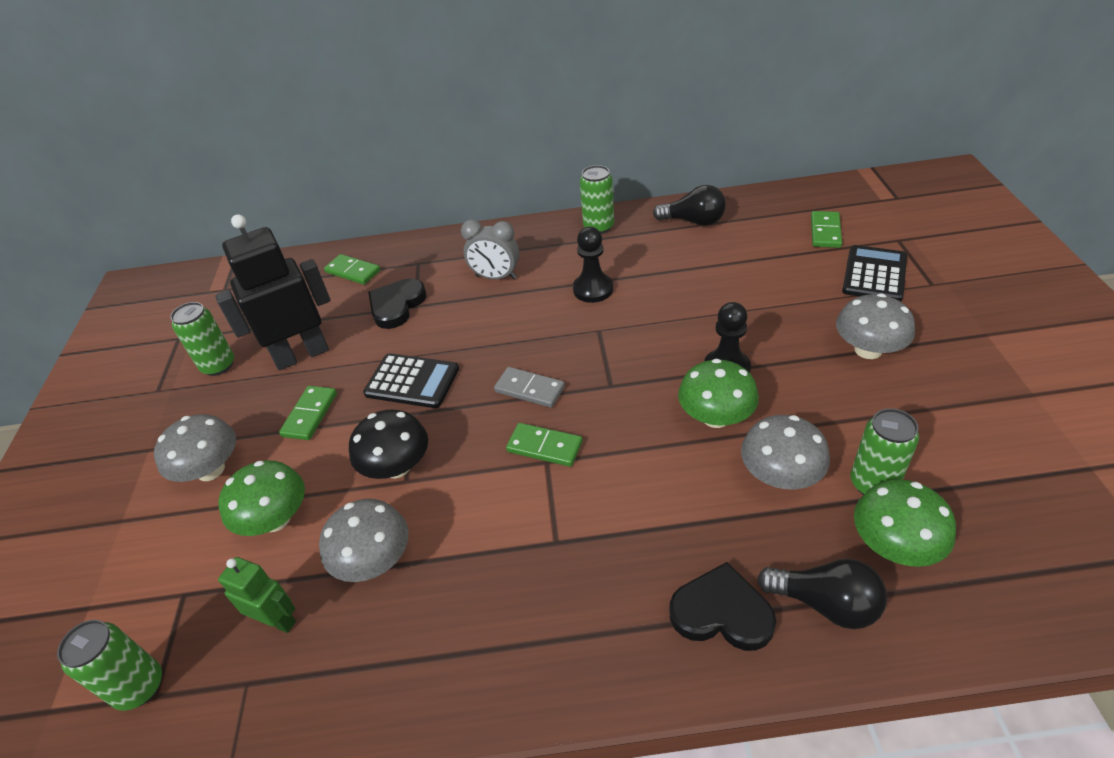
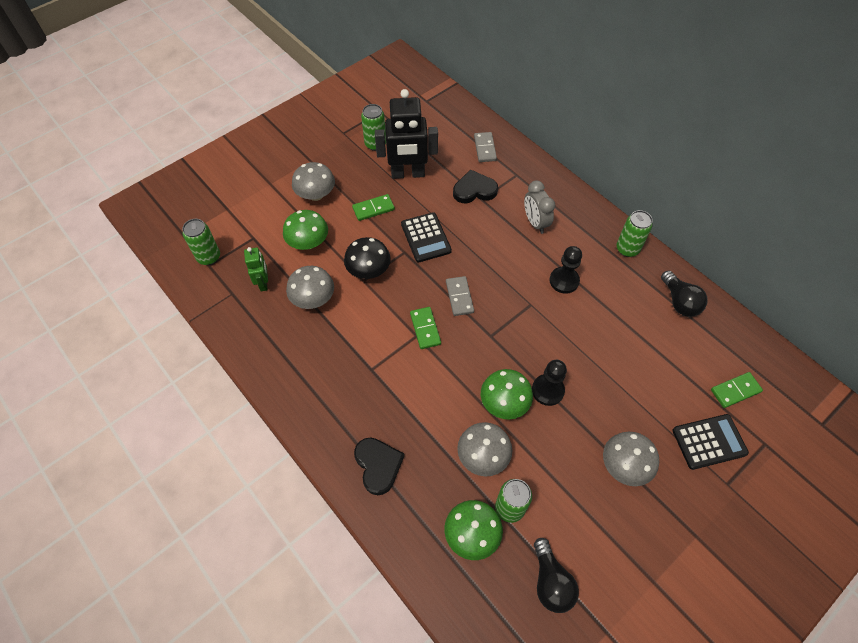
camera: 50 degrees right, 15 degrees up
black robot [215,214,331,370] -> black robot turned 150 degrees clockwise [375,89,438,179]
green domino [324,254,380,285] -> grey domino [474,132,497,162]
black light bulb [757,559,887,629] -> black light bulb moved to [534,538,579,613]

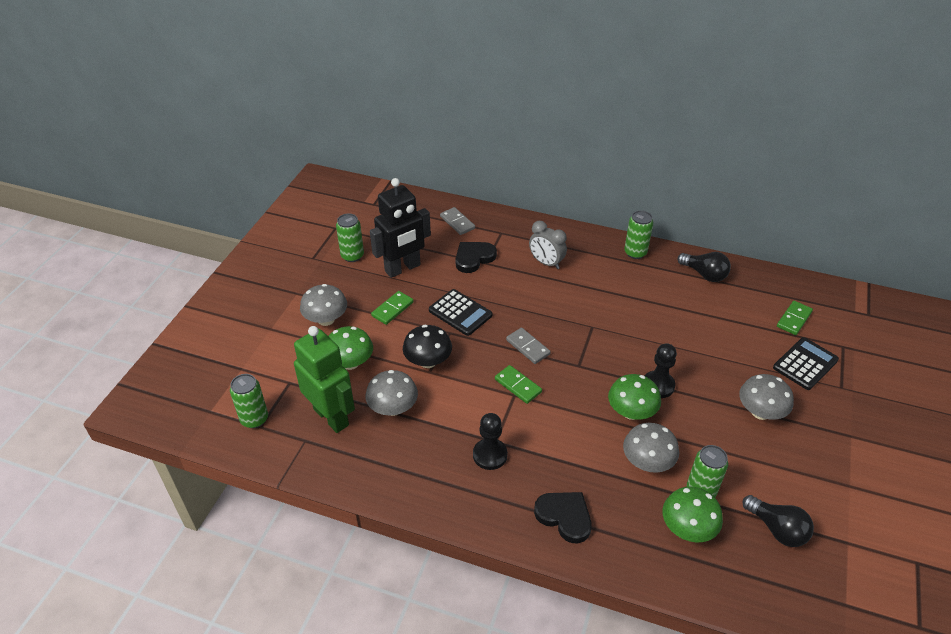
camera: 30 degrees left, 15 degrees down
green robot [244,247,268,291] -> green robot [294,326,355,433], size x1.94
black pawn [549,246,582,294] -> black pawn moved to [473,413,508,470]

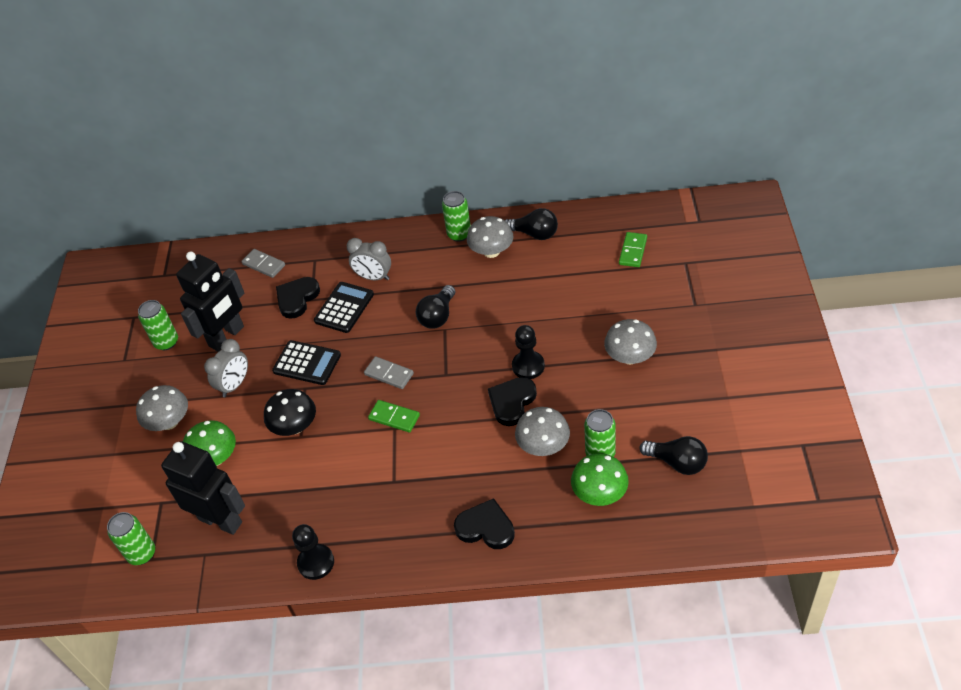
camera: 15 degrees left, 5 degrees up
green robot [294,326,355,433] -> black robot [161,441,245,535]
grey mushroom [366,370,418,416] -> grey mushroom moved to [467,216,514,258]
green domino [371,291,414,325] -> grey clock [204,339,248,397]
black pawn [473,413,508,470] -> black pawn moved to [292,524,334,580]
green mushroom [608,374,661,420] -> black heart [488,377,537,426]
black calculator [773,337,839,390] -> black calculator moved to [314,282,374,333]
none -> black light bulb [416,285,455,329]

